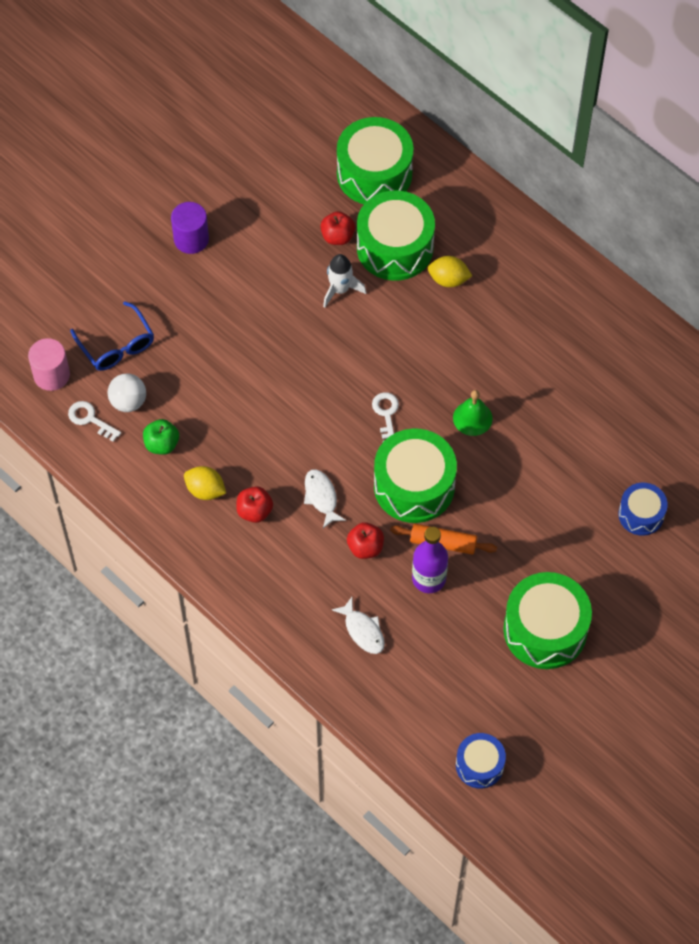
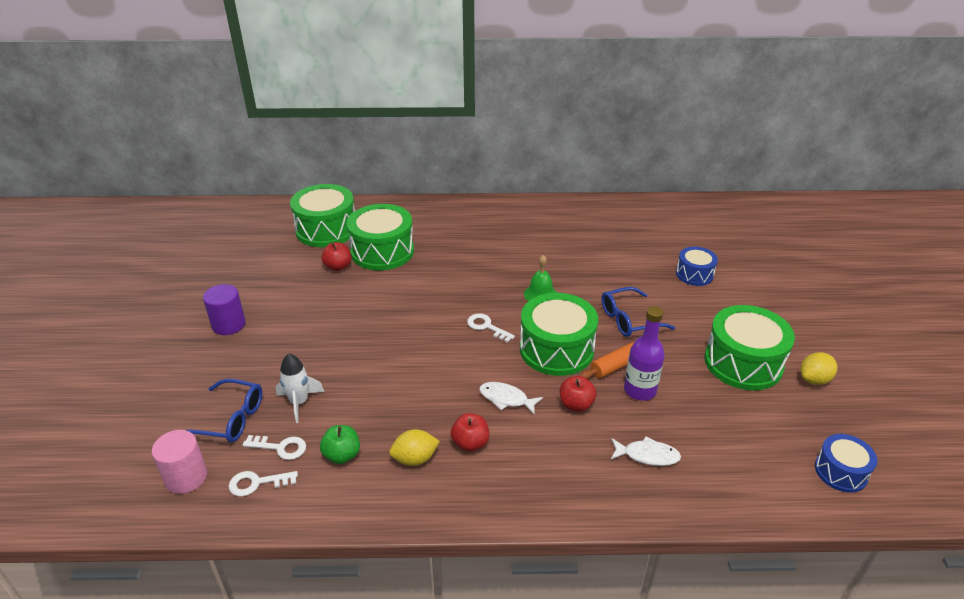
camera: 45 degrees left, 25 degrees down
white ball [108,374,146,412] -> white key [243,435,306,460]
white rocket [323,254,366,308] -> white rocket moved to [276,353,324,423]
yellow lemon [428,256,472,287] -> yellow lemon moved to [800,352,837,385]
none -> blue glasses [602,287,675,337]

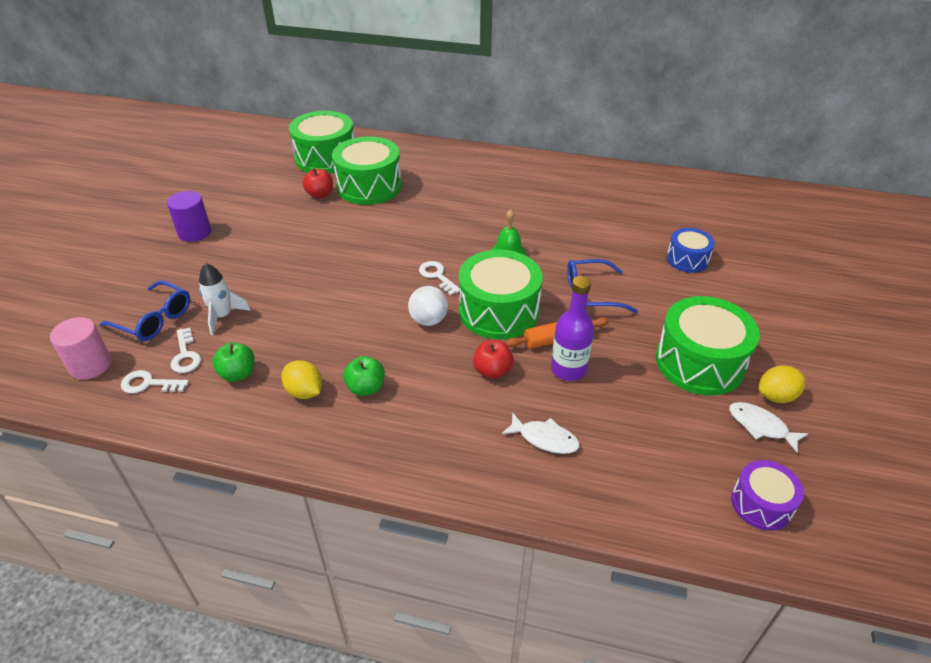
camera: 15 degrees right, 5 degrees up
white key [243,435,306,460] -> white key turned 45 degrees clockwise [171,328,201,373]
yellow lemon [389,429,440,466] -> yellow lemon turned 45 degrees clockwise [281,360,322,399]
red apple [450,413,489,452] -> green apple [343,356,385,396]
white fish [479,382,543,414] -> white fish moved to [729,402,808,453]
blue drum [815,434,877,493] -> purple drum [731,460,804,531]
none -> white ball [408,286,448,326]

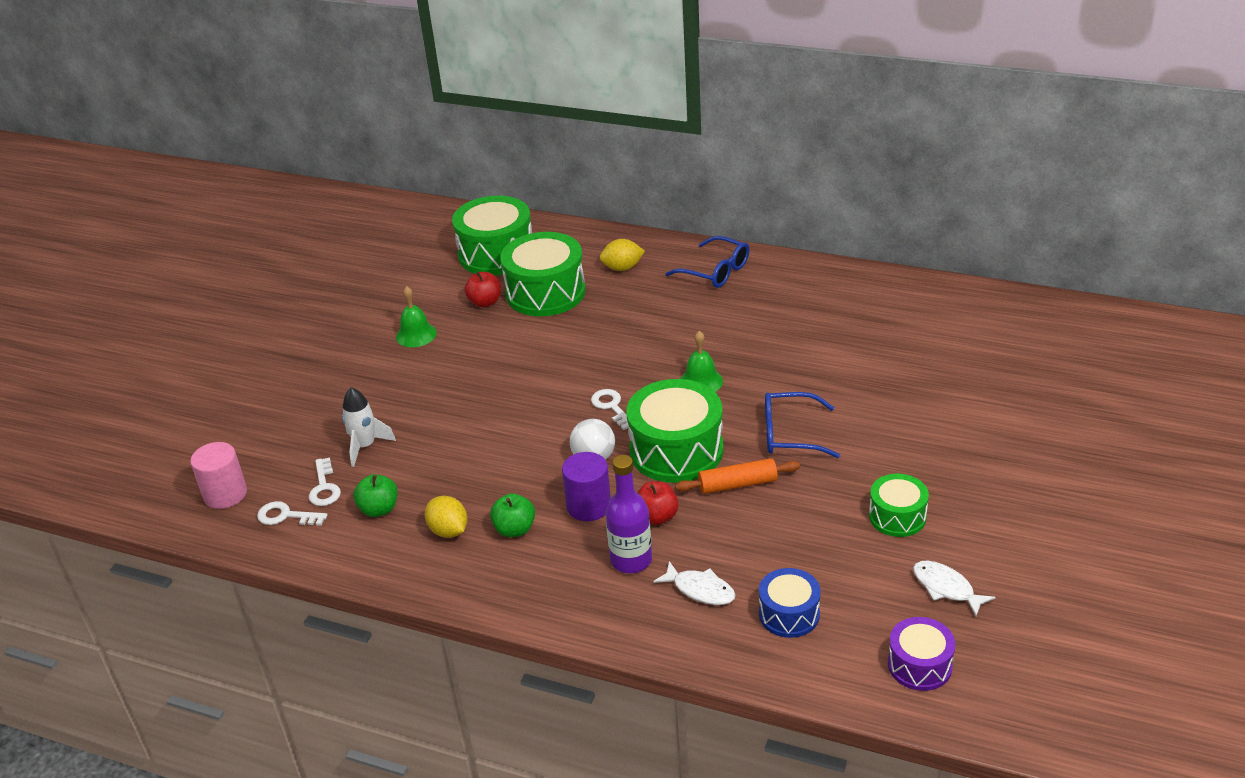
camera: 10 degrees right, 5 degrees down
blue glasses [99,281,190,341] -> blue glasses moved to [665,236,750,288]
purple cylinder [167,191,211,242] -> purple cylinder moved to [562,452,611,521]
purple bottle [551,276,594,381] -> purple bottle moved to [606,455,652,573]
green drum [656,296,760,395] -> green drum [869,474,929,537], size x0.56
blue drum [666,228,715,273] -> blue drum moved to [759,568,821,638]
yellow lemon [759,365,806,403] -> yellow lemon moved to [599,239,645,271]
none -> green bell [396,286,437,347]

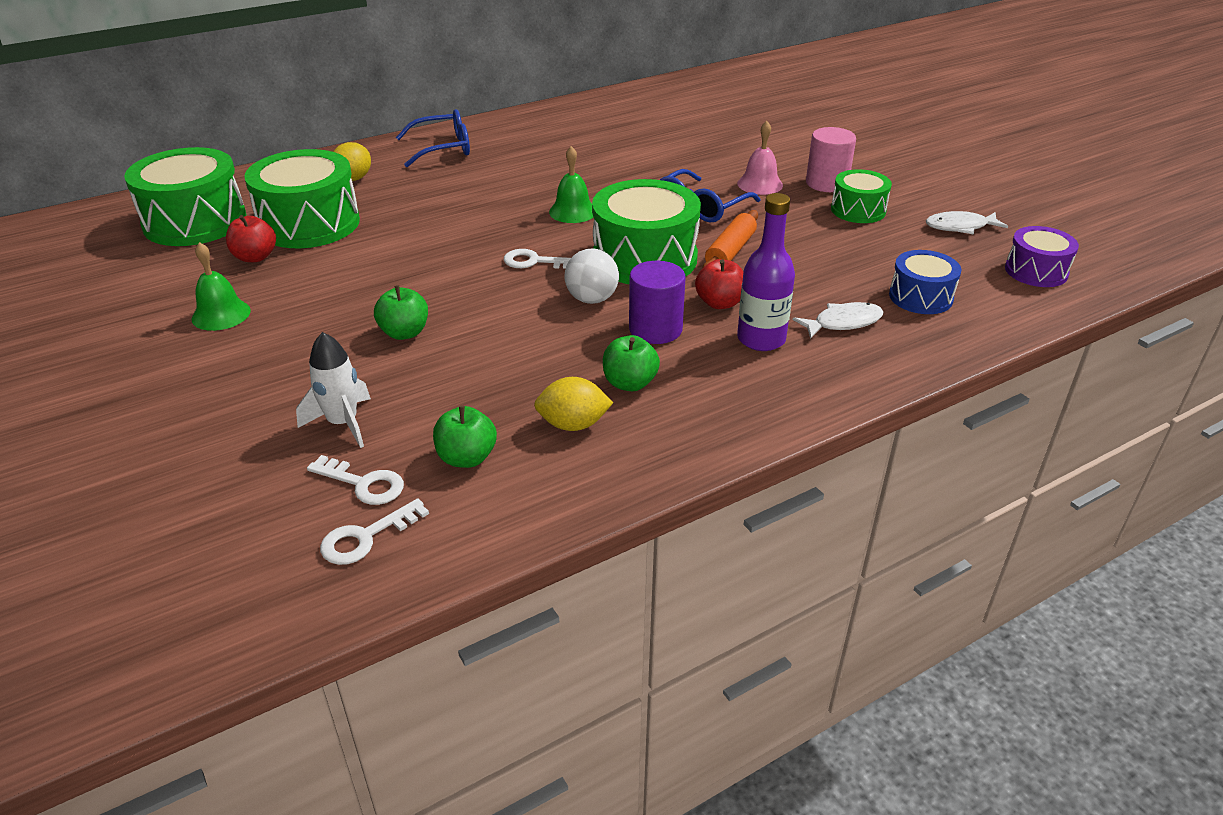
camera: 55 degrees left, 0 degrees up
pink cylinder [190,442,247,509] -> pink cylinder moved to [806,127,856,192]
none -> green apple [374,285,428,340]
none -> pink bell [737,121,783,195]

